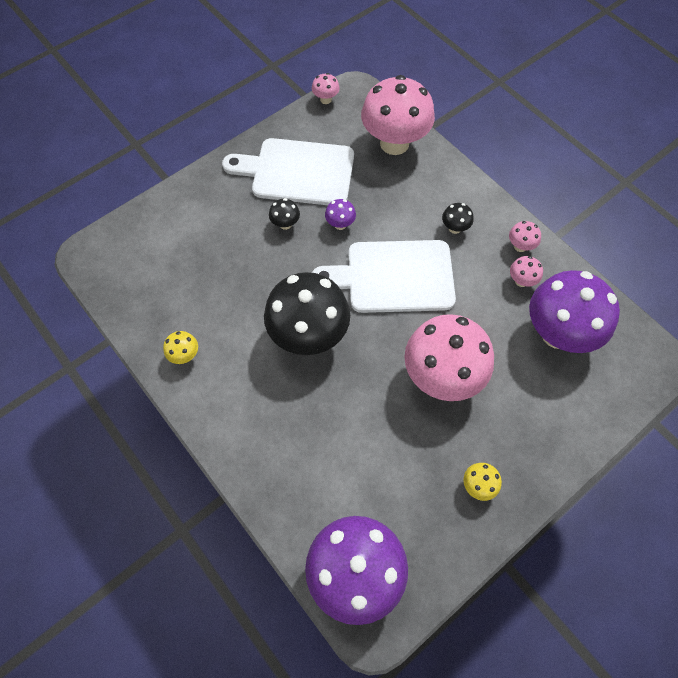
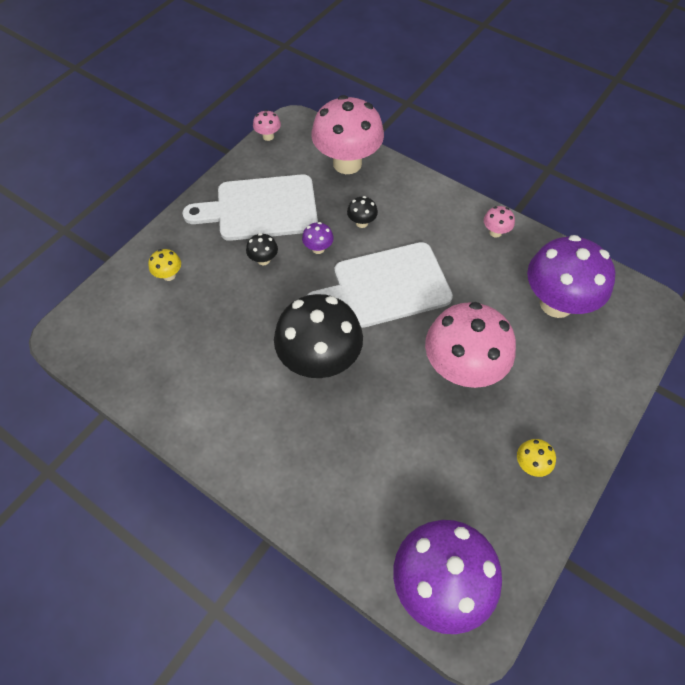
camera: 15 degrees left, 5 degrees down
yellow mushroom [163,331,198,364] -> yellow mushroom moved to [148,249,181,281]
black mushroom [442,203,474,234] -> black mushroom moved to [347,196,378,228]
pink mushroom [510,256,543,287] -> none

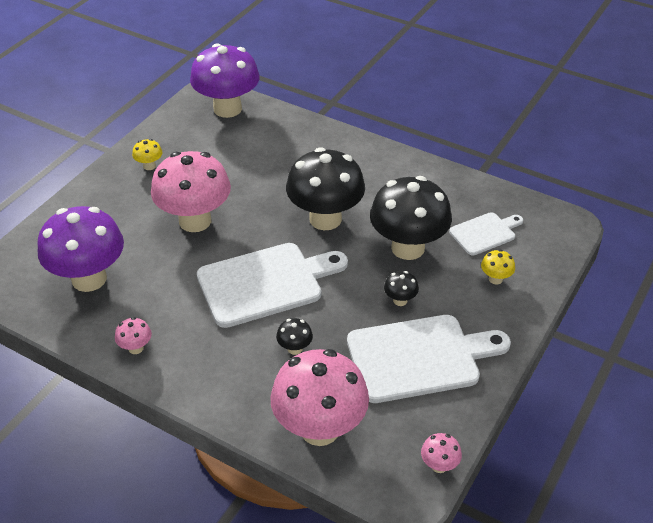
camera: 175 degrees right, 15 degrees down
purple mushroom [302,222,334,254] -> none
none -> black mushroom [370,176,452,260]
none -> white cutting board [449,212,523,256]

